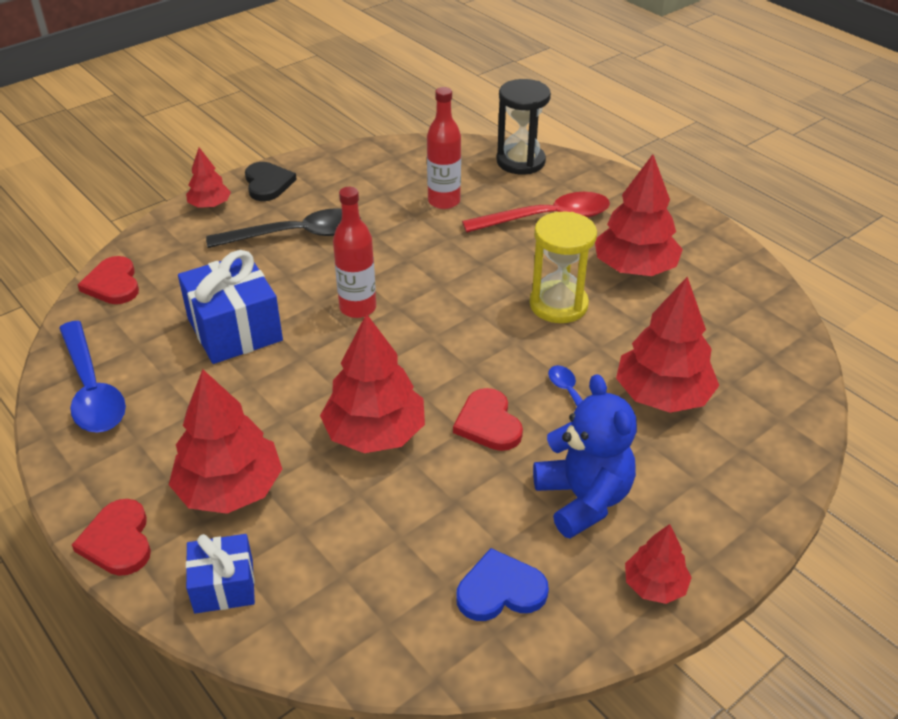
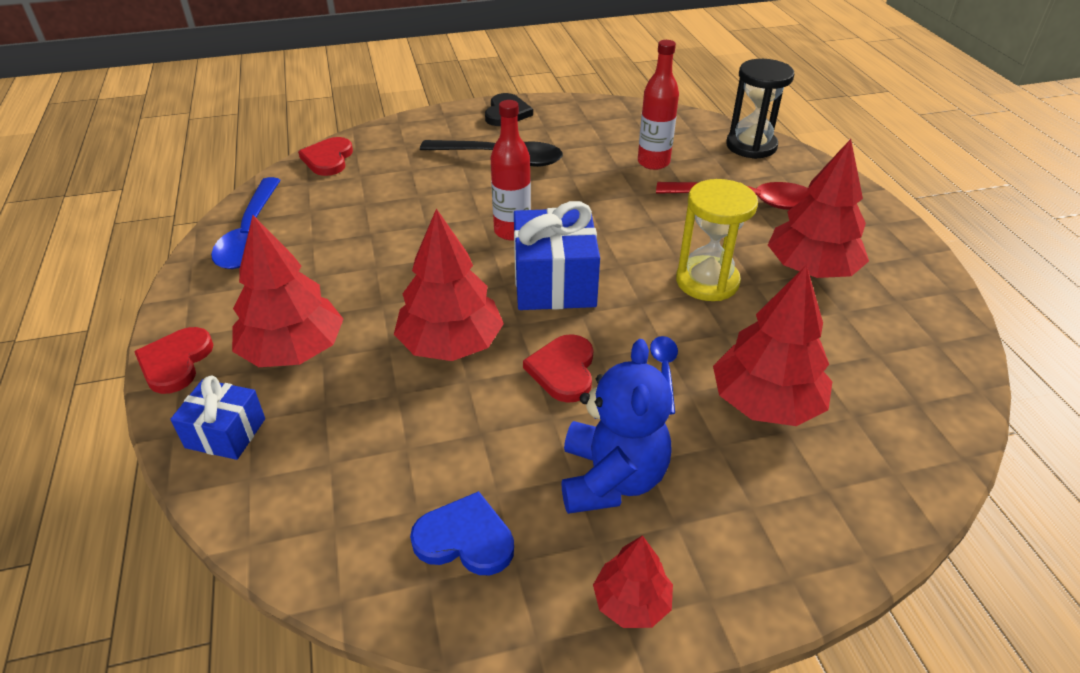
camera: 25 degrees right, 0 degrees up
blue gift [178,250,283,364] -> blue gift moved to [514,201,600,310]
red tree [186,148,231,208] -> none

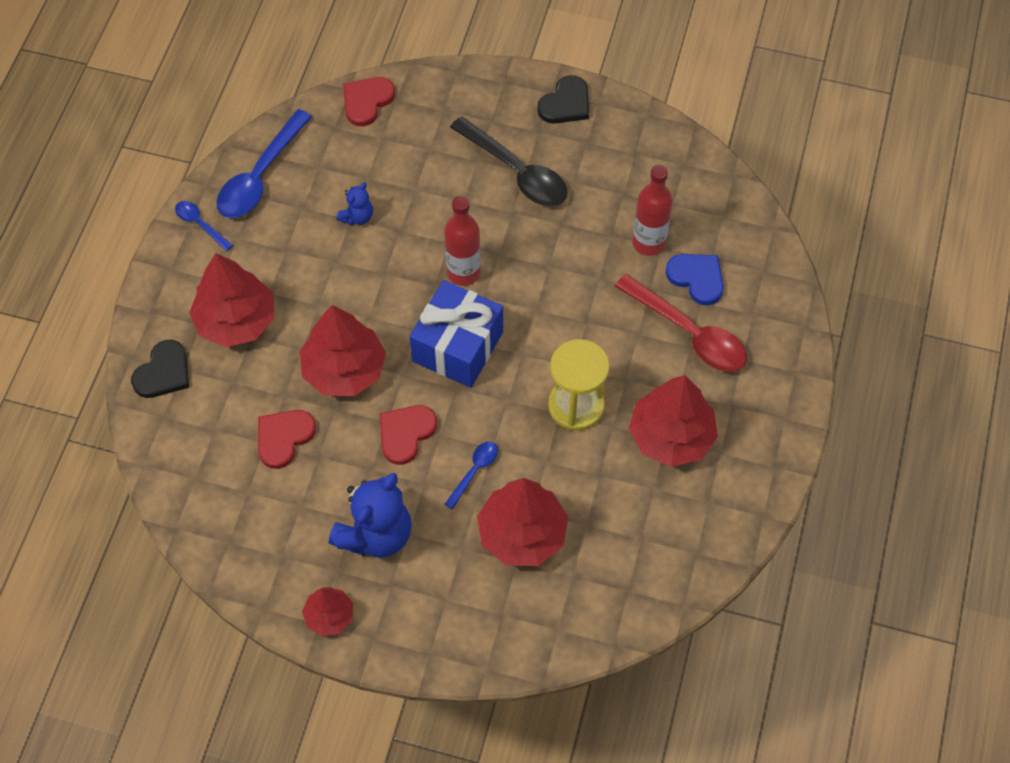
camera: 30 degrees right, 20 degrees up
red heart [134,327,213,394] -> red heart moved to [258,410,316,469]
blue gift [170,375,265,460] -> black heart [131,340,189,398]
blue heart [410,491,514,575] -> blue heart moved to [665,254,724,306]
black hourglass [726,59,794,159] -> none
none -> blue spoon [175,201,233,251]
none -> blue teddy bear [337,182,373,225]

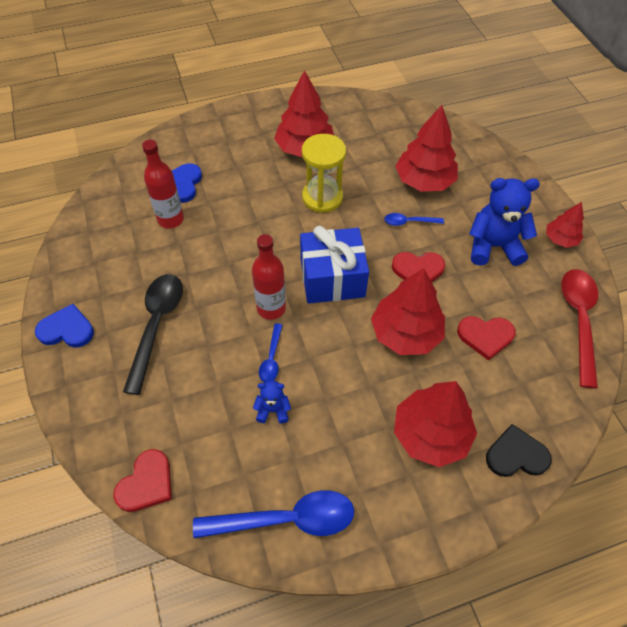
camera: 125 degrees left, 5 degrees down
blue spoon [175,201,233,251] -> blue spoon moved to [259,323,283,382]
red heart [343,77,395,126] -> red heart turned 60 degrees counterclockwise [113,449,172,512]
black heart [537,75,589,124] -> blue heart [35,304,94,348]
red spoon [615,274,747,372] -> red spoon moved to [561,269,598,388]

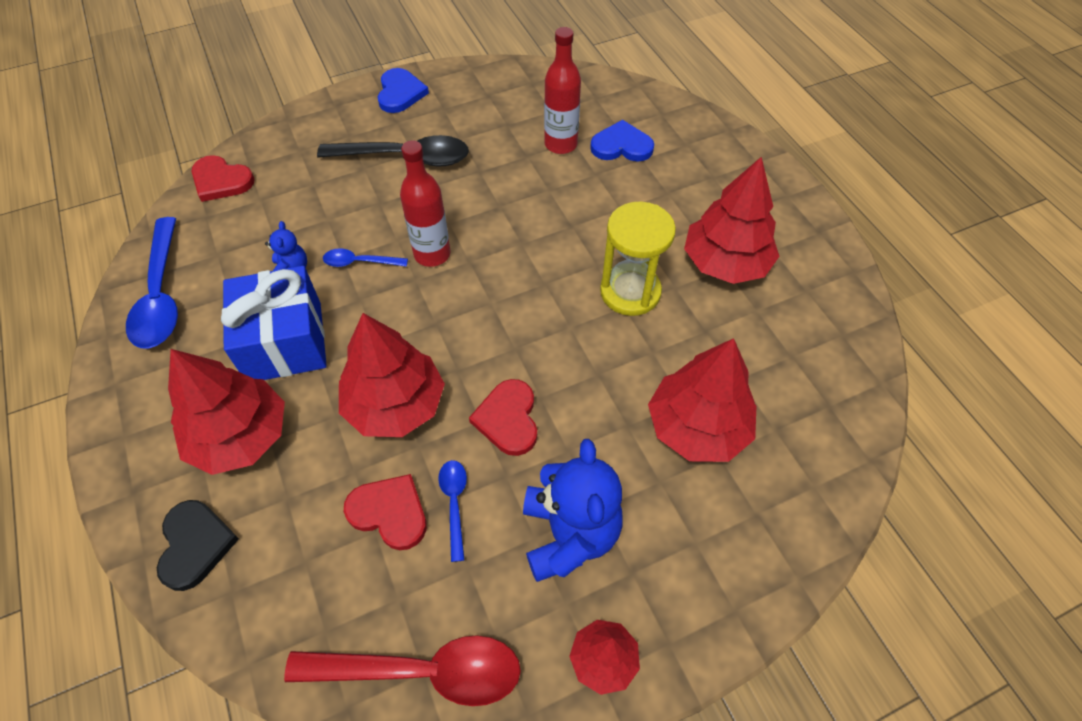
camera: 85 degrees right, 0 degrees up
blue gift [300,226,369,304] -> blue gift moved to [221,266,327,380]
blue spoon [384,213,444,226] -> blue spoon moved to [438,460,467,562]
red heart [457,316,516,361] -> red heart turned 120 degrees clockwise [344,474,427,550]

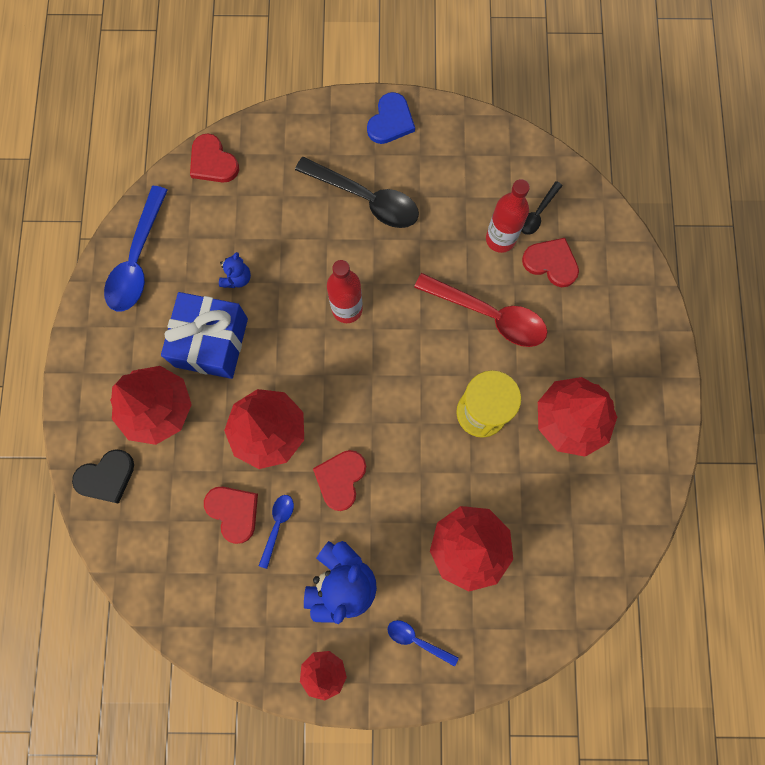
camera: 25 degrees right, 20 degrees up
black heart [157,500,239,591] -> black heart turned 45 degrees clockwise [72,449,134,503]
red spoon [284,635,521,706] -> red spoon moved to [414,273,547,347]
blue spoon [323,248,408,267] -> blue spoon moved to [387,620,459,667]
blue heart [590,120,654,162] -> red heart [522,238,579,287]
none -> black spoon [521,181,563,235]

